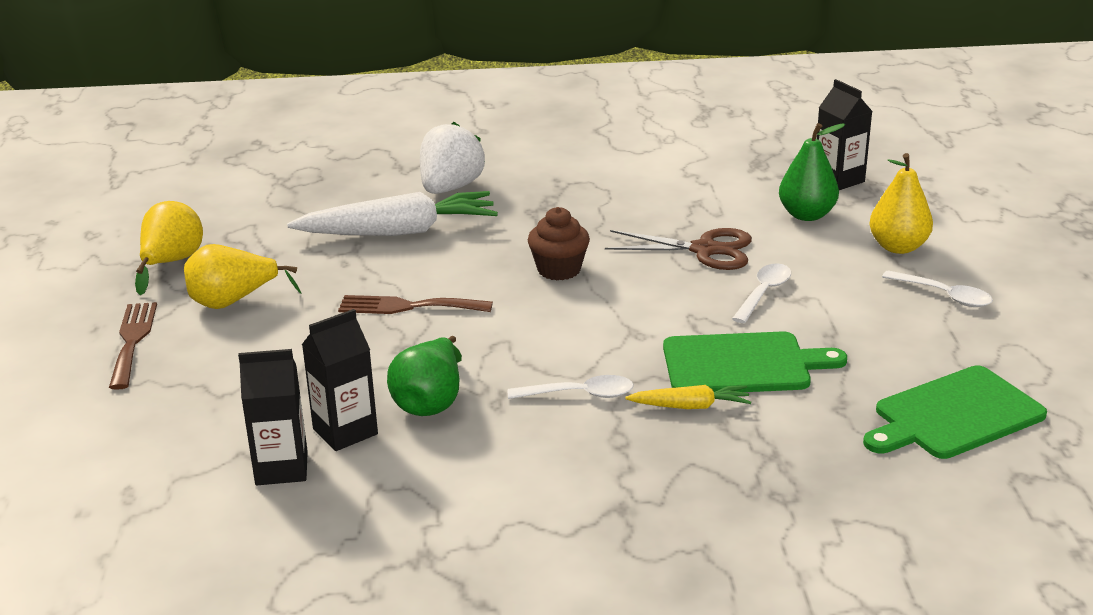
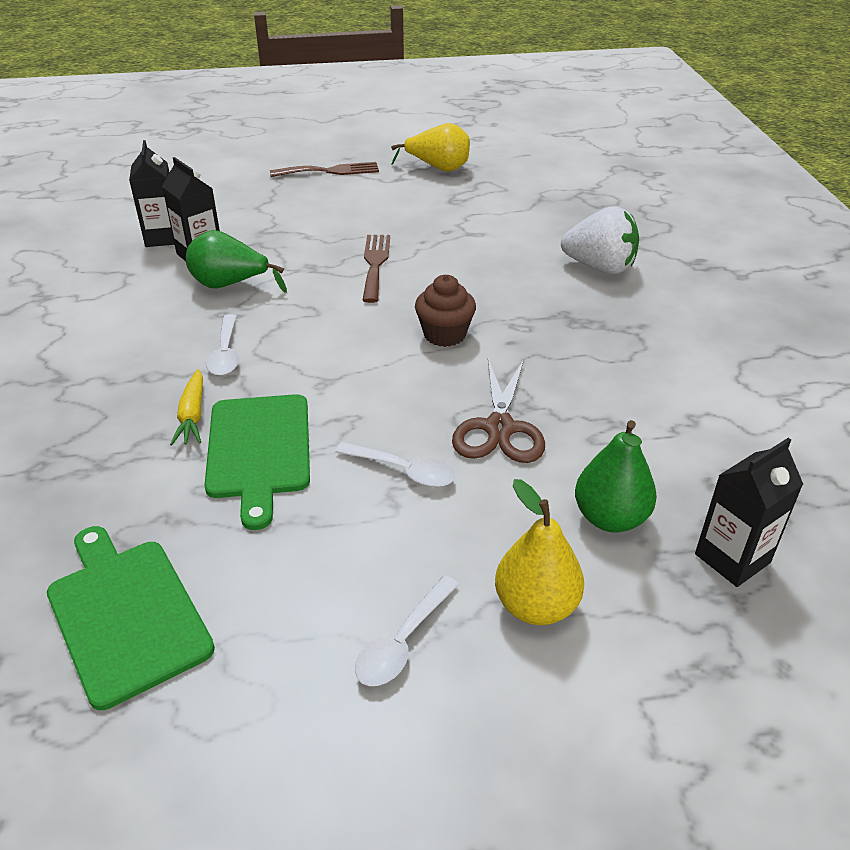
camera: 85 degrees right, 10 degrees up
yellow pear [184,244,302,309] -> none
white carrot [287,191,498,236] -> none

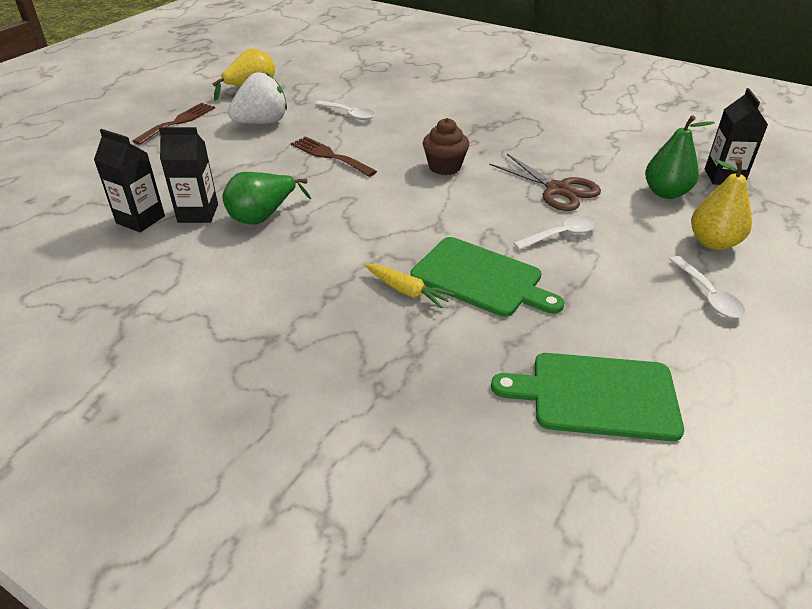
camera: 50 degrees left, 0 degrees up
white spoon [206,314,239,376] -> white spoon moved to [315,101,375,120]
white strawberry [561,206,639,274] -> white strawberry moved to [228,72,287,124]

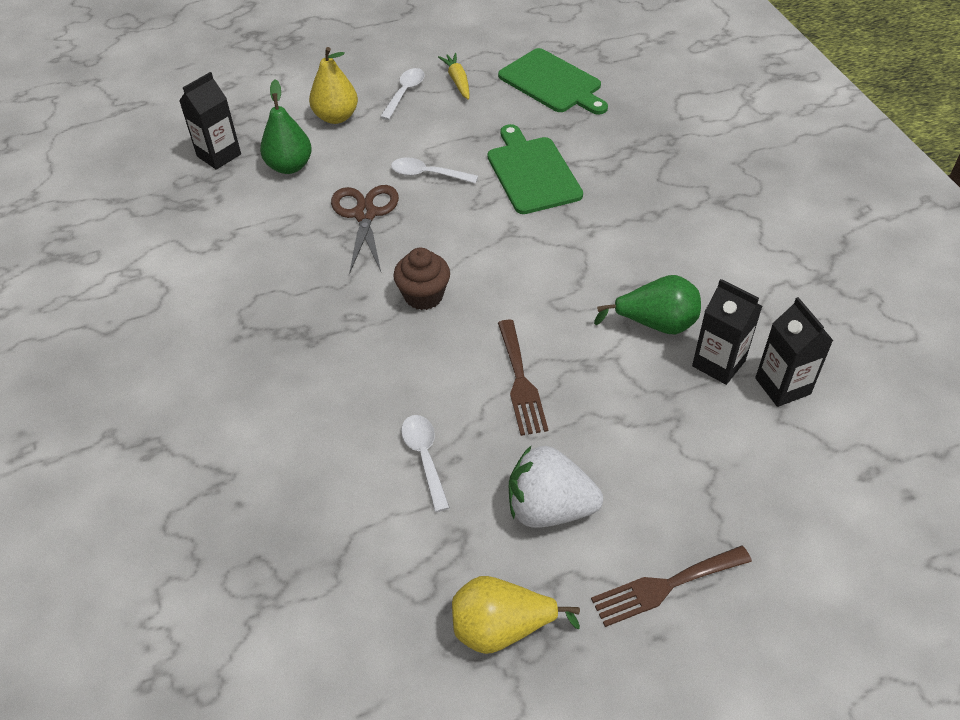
camera: 140 degrees left, 10 degrees up
yellow carrot [365,264,455,309] -> yellow carrot moved to [438,53,470,100]

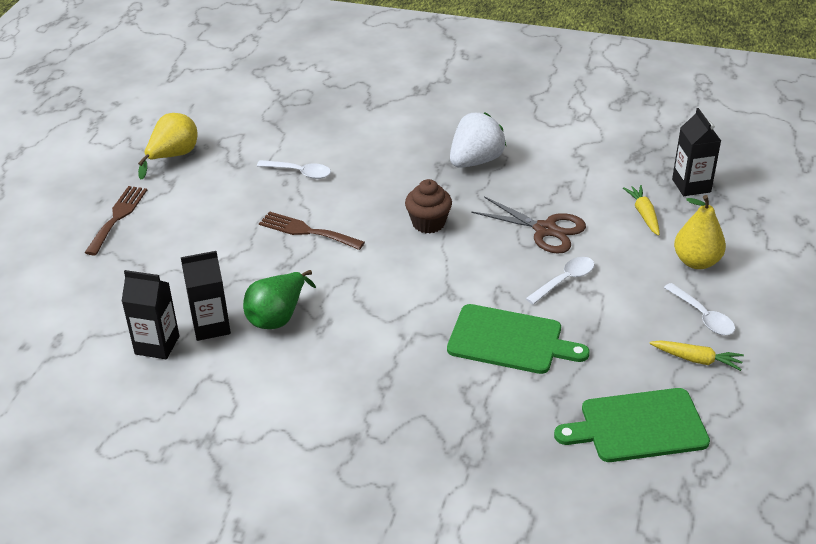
camera: 125 degrees right, 10 degrees down
green pear [260,80,312,174] -> yellow carrot [623,185,660,236]
white strawberry [509,446,603,527] -> white strawberry moved to [450,113,506,168]

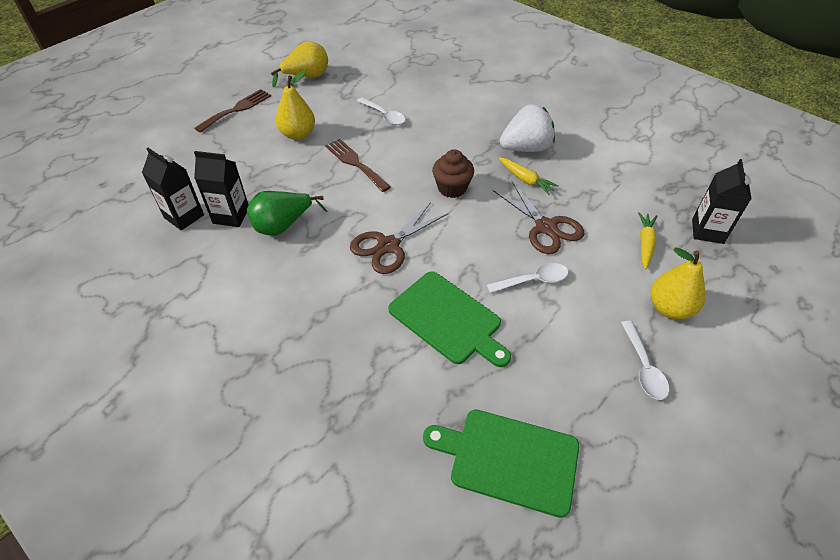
camera: 25 degrees right, 10 degrees up
yellow carrot [649,340,744,371] -> yellow carrot moved to [498,157,559,195]
none -> yellow pear [276,71,315,140]
none -> brown scissors [350,202,449,274]

